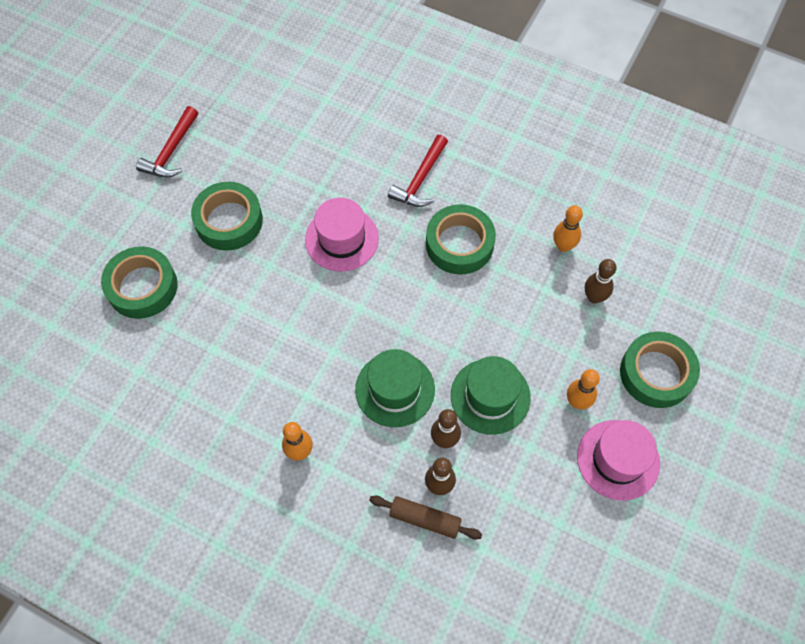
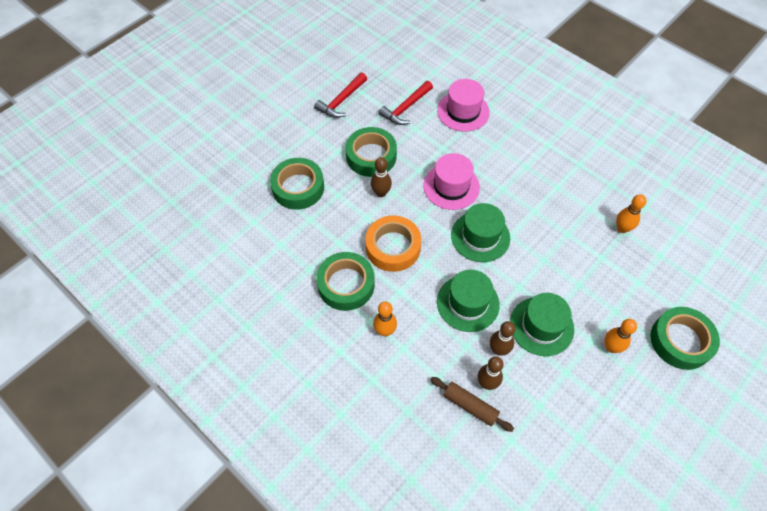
camera: 15 degrees right, 5 degrees down
red hammer [388,135,448,207] -> red hammer moved to [378,81,433,125]
green tape [426,204,496,275] -> green tape moved to [316,252,375,311]
pink hat [577,420,660,501] -> pink hat moved to [437,79,490,132]
brown bowling pin [585,259,617,303] -> brown bowling pin moved to [371,157,392,197]
none -> orange tape [365,215,421,272]
none -> green hat [451,203,510,262]

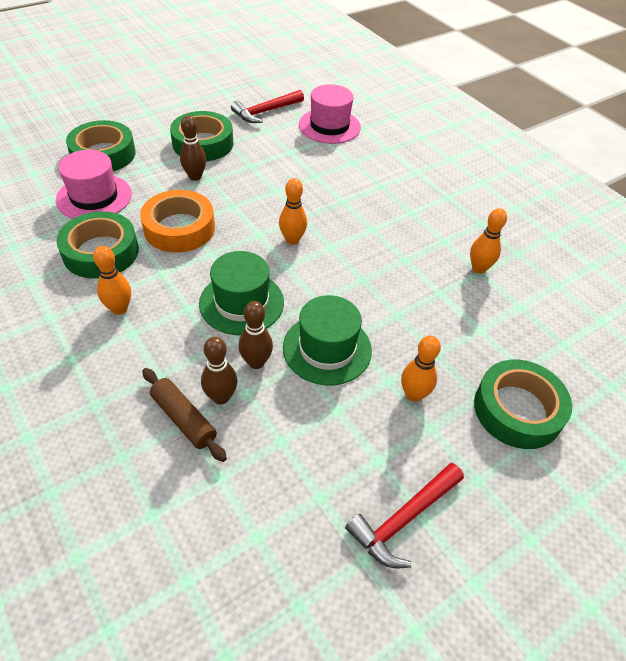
camera: 10 degrees right, 10 degrees down
red hammer [314,73,367,118] -> red hammer moved to [345,463,464,568]
pink hat [423,153,480,210] -> pink hat moved to [56,150,132,219]
green hat [451,203,510,262] -> orange bowling pin [279,178,307,245]

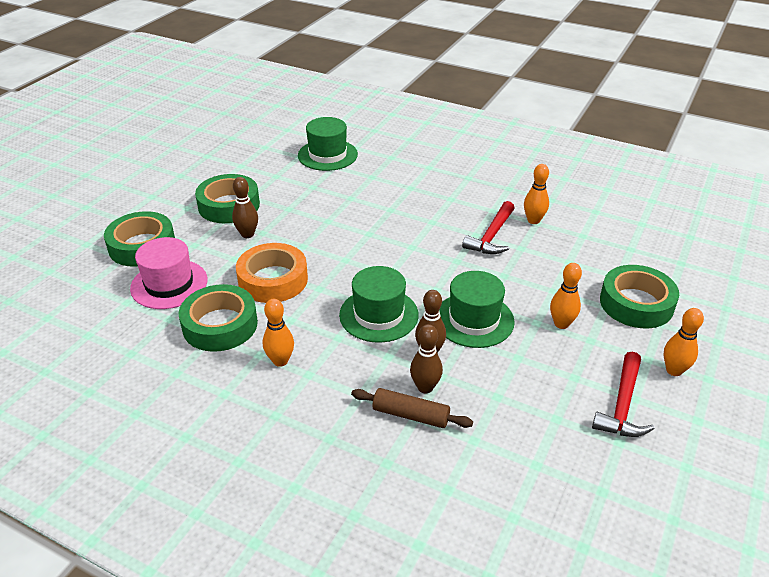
camera: 25 degrees left, 10 degrees down
red hammer [231,90,304,123] -> red hammer moved to [462,201,515,254]
orange bowling pin [279,178,307,245] -> orange bowling pin moved to [664,308,704,376]
pink hat [299,84,361,144] -> green hat [298,117,358,171]

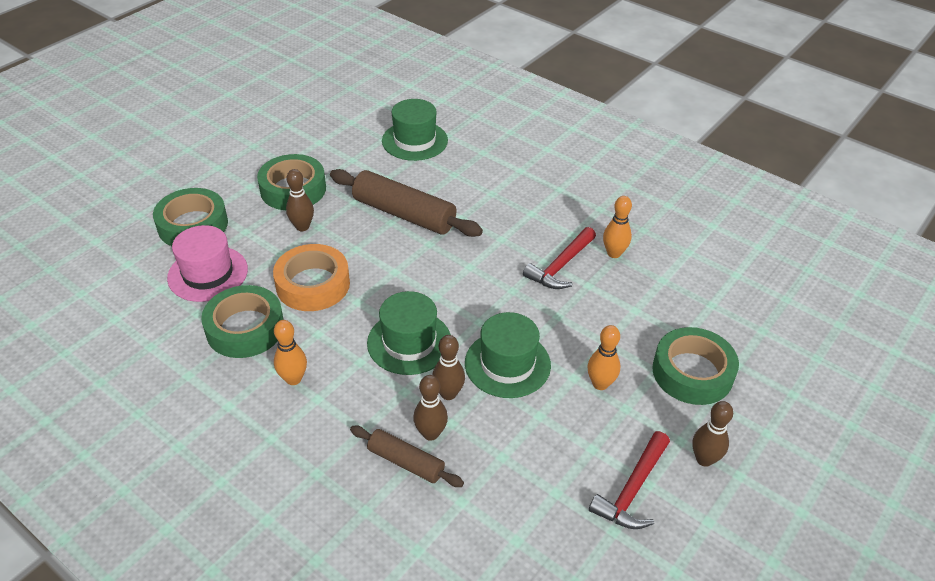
camera: 10 degrees right, 5 degrees up
orange bowling pin [664,308,704,376] -> brown bowling pin [692,401,733,467]
none -> brown rolling pin [330,169,483,237]

